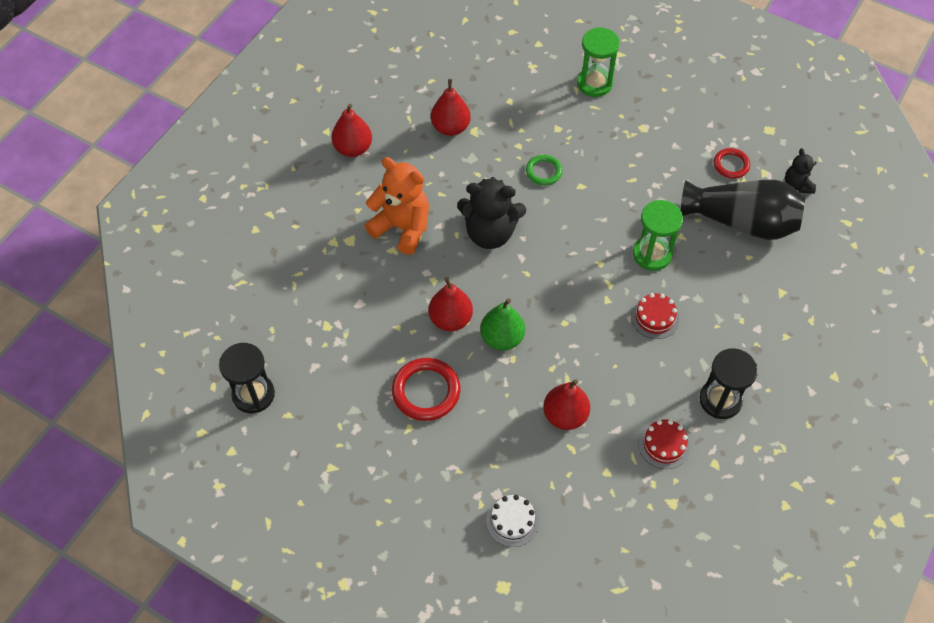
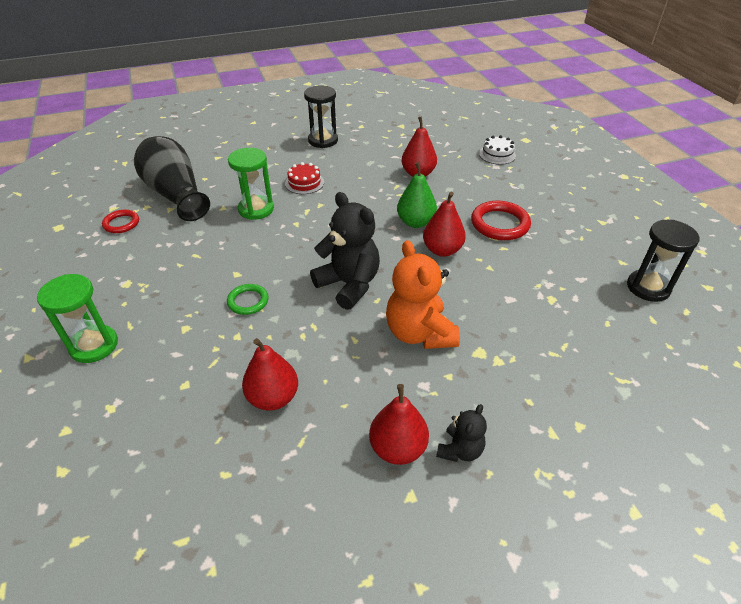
camera: 140 degrees left, 15 degrees down
red cake [638,419,690,469] -> none
black teddy bear [785,148,817,194] -> black teddy bear moved to [436,404,487,462]

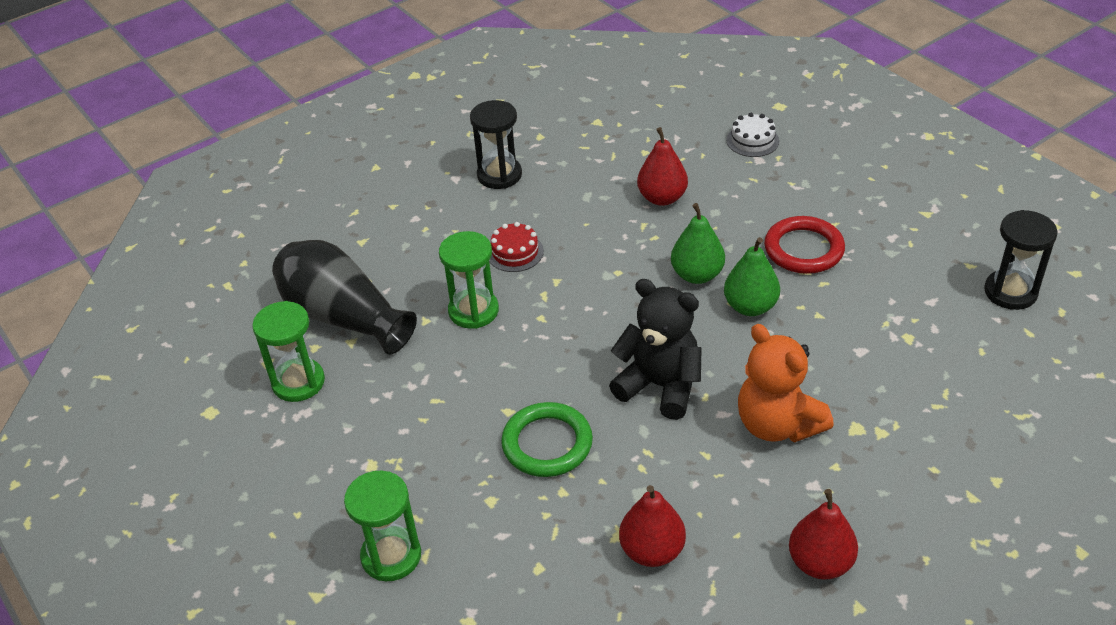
camera: 15 degrees left, 0 degrees up
red ring [102,210,139,233] -> green hourglass [252,301,325,402]
green ring [227,284,268,315] -> green ring [501,402,593,477], size x1.67
red pear [423,192,466,257] -> green pear [724,237,780,316]
black teddy bear [436,404,487,462] -> none

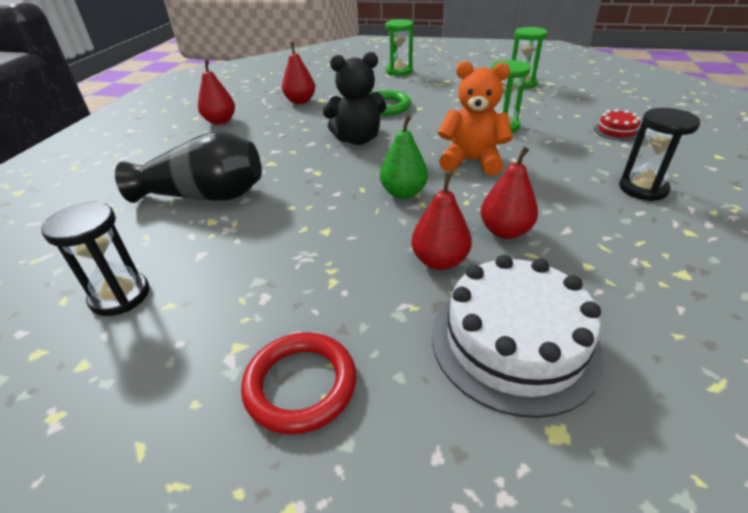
camera: 140 degrees right, 5 degrees down
black vase [272,240,417,355] -> black vase moved to [115,132,262,203]
red cake [489,222,544,272] -> red cake moved to [594,109,641,141]
green pear [724,237,780,316] -> none
white cake [726,113,780,157] -> white cake [432,255,604,418], size x2.13
orange teddy bear [738,324,834,442] -> orange teddy bear moved to [438,61,513,175]
red ring [764,216,845,274] -> red ring moved to [241,332,357,435]
none -> red pear [411,173,472,270]

